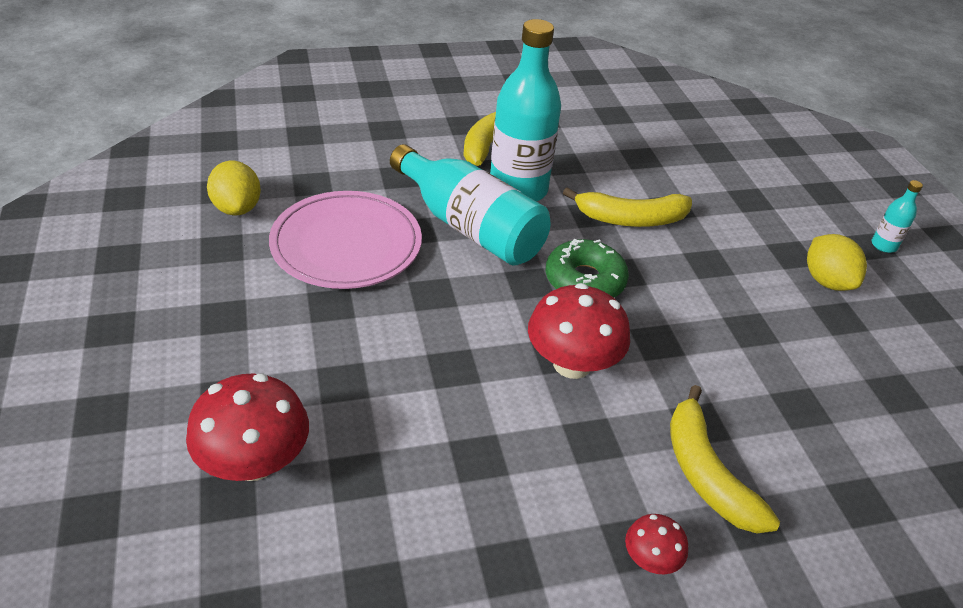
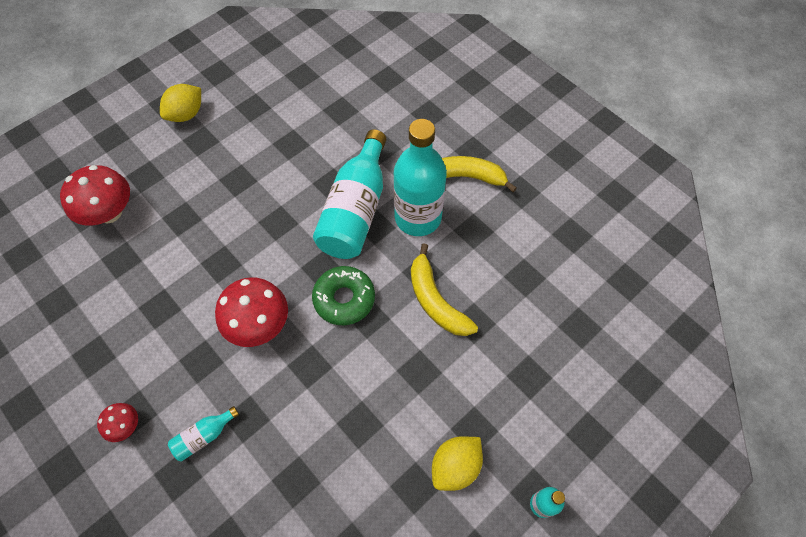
camera: 65 degrees right, 20 degrees up
yellow lemon [207,161,261,215] -> yellow lemon moved to [160,84,201,122]
pink plate [269,191,422,289] -> none
yellow banana [670,385,780,533] -> turquoise bottle [168,406,239,461]

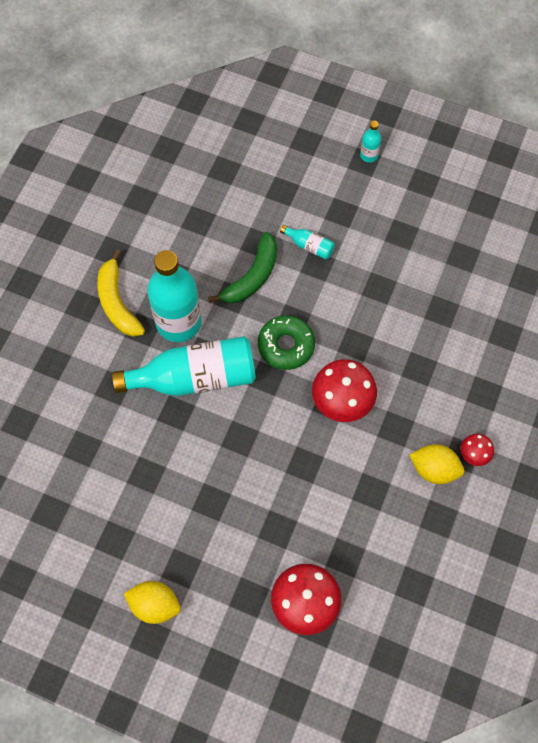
camera: 115 degrees left, 5 degrees up
turquoise bottle [168,406,239,461] -> turquoise bottle moved to [280,225,335,259]
yellow banana [411,243,478,336] -> green banana [208,232,277,304]
yellow lemon [432,436,483,491] -> yellow lemon moved to [409,444,464,484]

